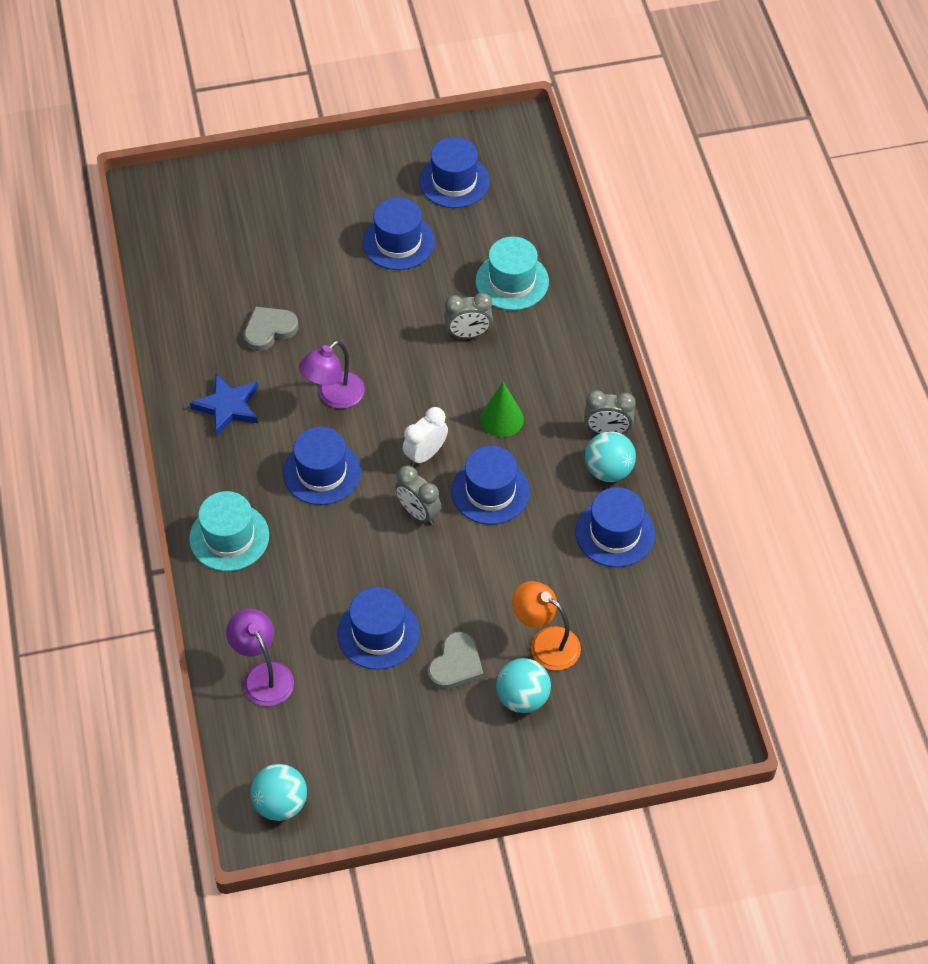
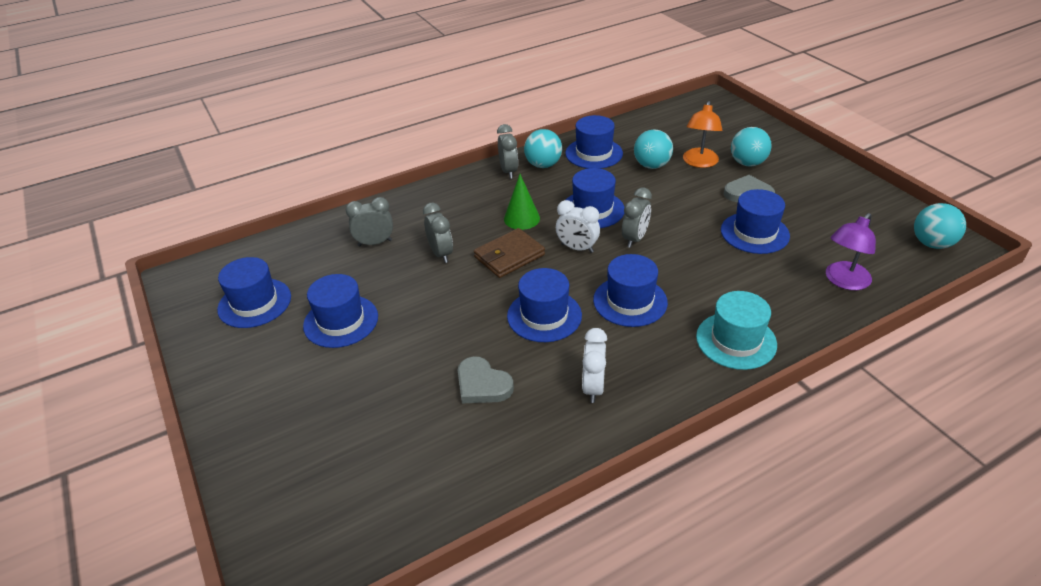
camera: 105 degrees left, 15 degrees down
blue star [190,374,258,436] -> white clock [582,328,607,403]
purple lamp [299,340,365,409] -> blue hat [507,268,582,342]
turquoise hat [476,237,549,310] -> grey clock [346,197,393,246]
none -> brown wallet [474,228,545,278]
none -> turquoise ball [634,130,673,169]

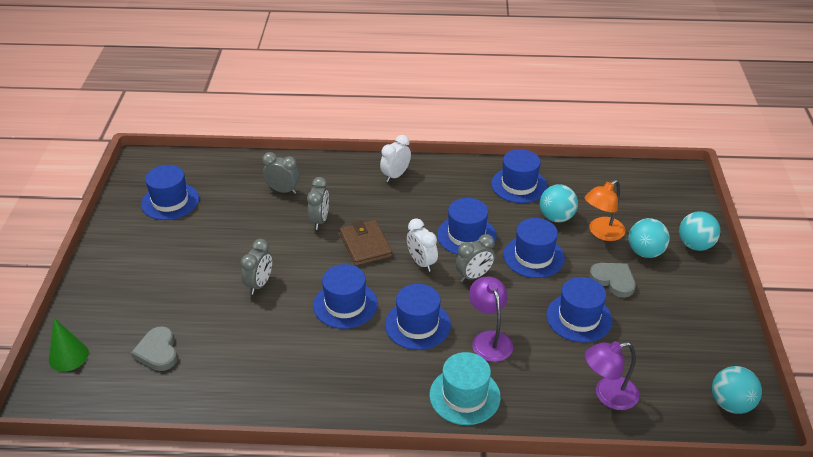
camera: 30 degrees right, 0 degrees up
blue hat [303,274,378,348] -> blue hat moved to [503,218,565,278]
grey heart [458,357,514,403] -> grey heart moved to [131,326,178,371]
brown wallet [474,228,545,278] -> brown wallet turned 75 degrees clockwise [340,220,392,266]
grey clock [497,124,518,179] -> grey clock moved to [241,239,272,295]
green cone [504,174,540,230] -> green cone moved to [49,318,89,372]
turquoise ball [524,129,562,168] -> turquoise ball moved to [679,211,720,251]
white clock [582,328,607,403] -> white clock moved to [380,135,411,182]
none -> purple lamp [469,277,513,362]

